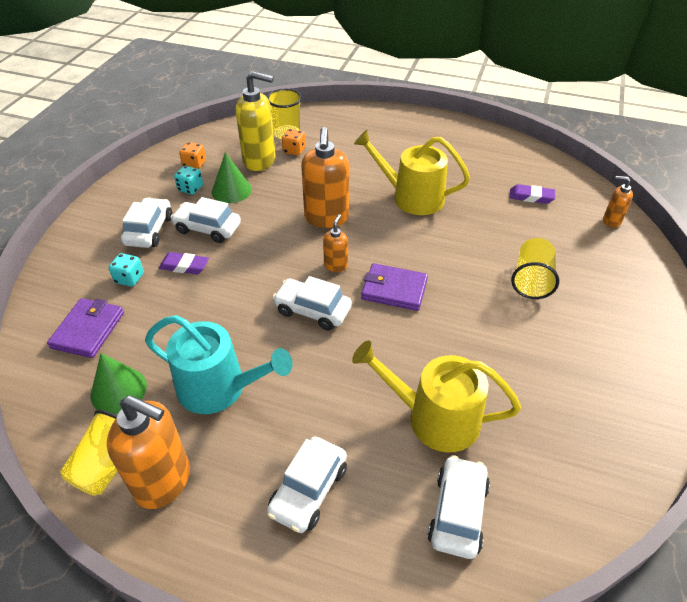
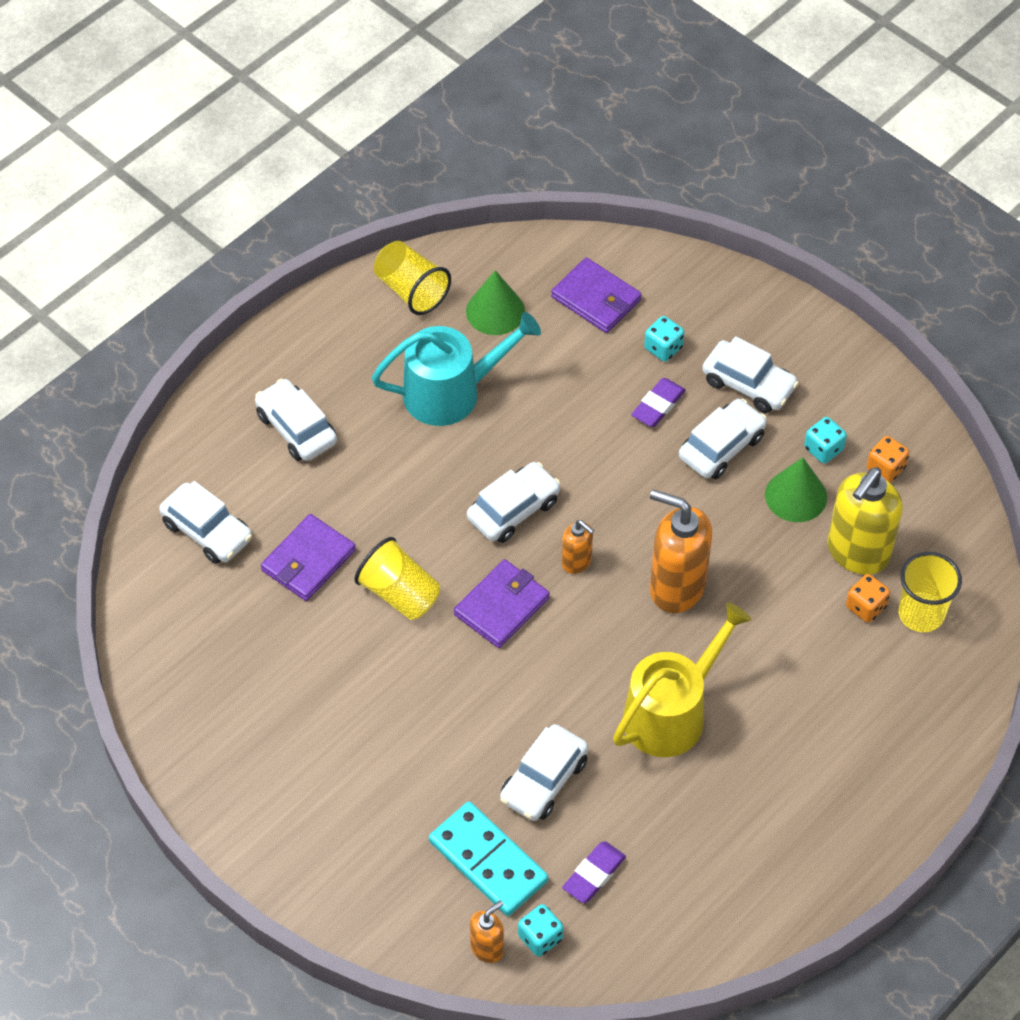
camera: 115 degrees right, 10 degrees up
orange soap dispenser [107,395,190,509] -> none
turquoise watering can [145,315,293,414] -> turquoise watering can turned 150 degrees counterclockwise [372,312,541,426]
yellow watering can [352,341,521,453] -> purple wallet [261,514,356,601]
yellow cup [511,238,559,299] -> yellow cup moved to [355,537,440,620]
none -> turquoise domino [429,801,548,916]
none -> white car [500,724,588,821]
none -> turquoise dice [518,904,564,957]

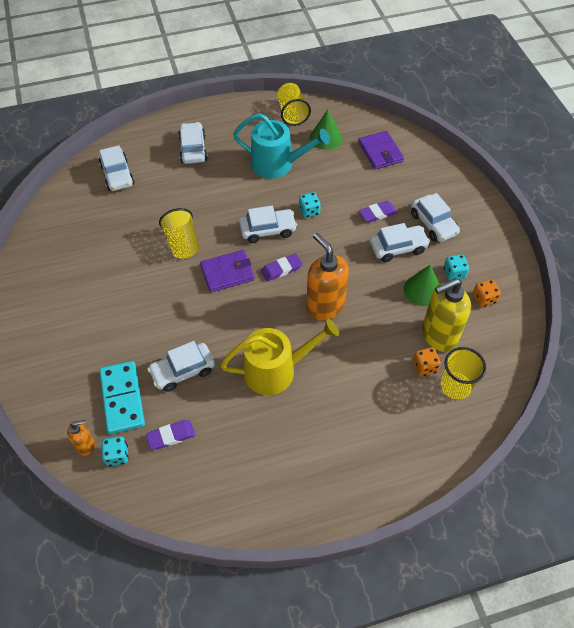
camera: 30 degrees right, 0 degrees up
purple wallet [261,514,356,601] -> none
orange soap dispenser [562,520,594,574] -> purple eraser [261,254,302,281]
turquoise dice [644,316,684,362] -> turquoise dice moved to [299,192,321,218]

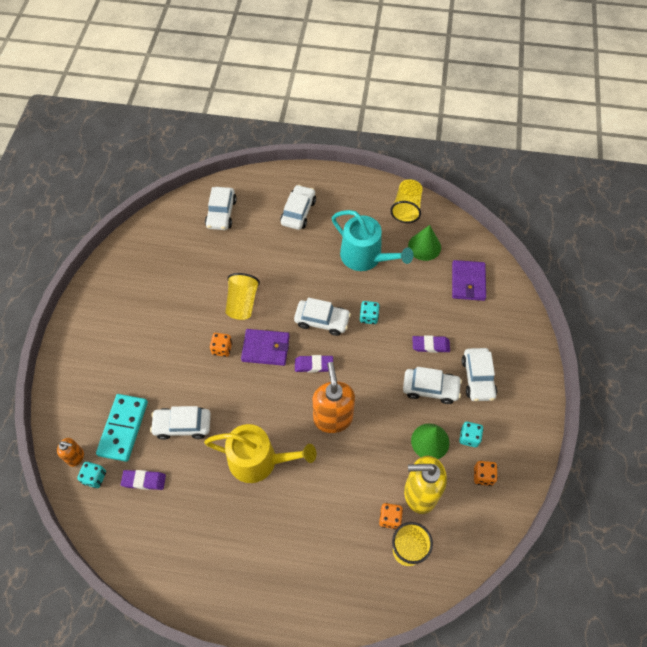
camera: 25 degrees right, 5 degrees up
none -> orange dice [210,333,232,357]

